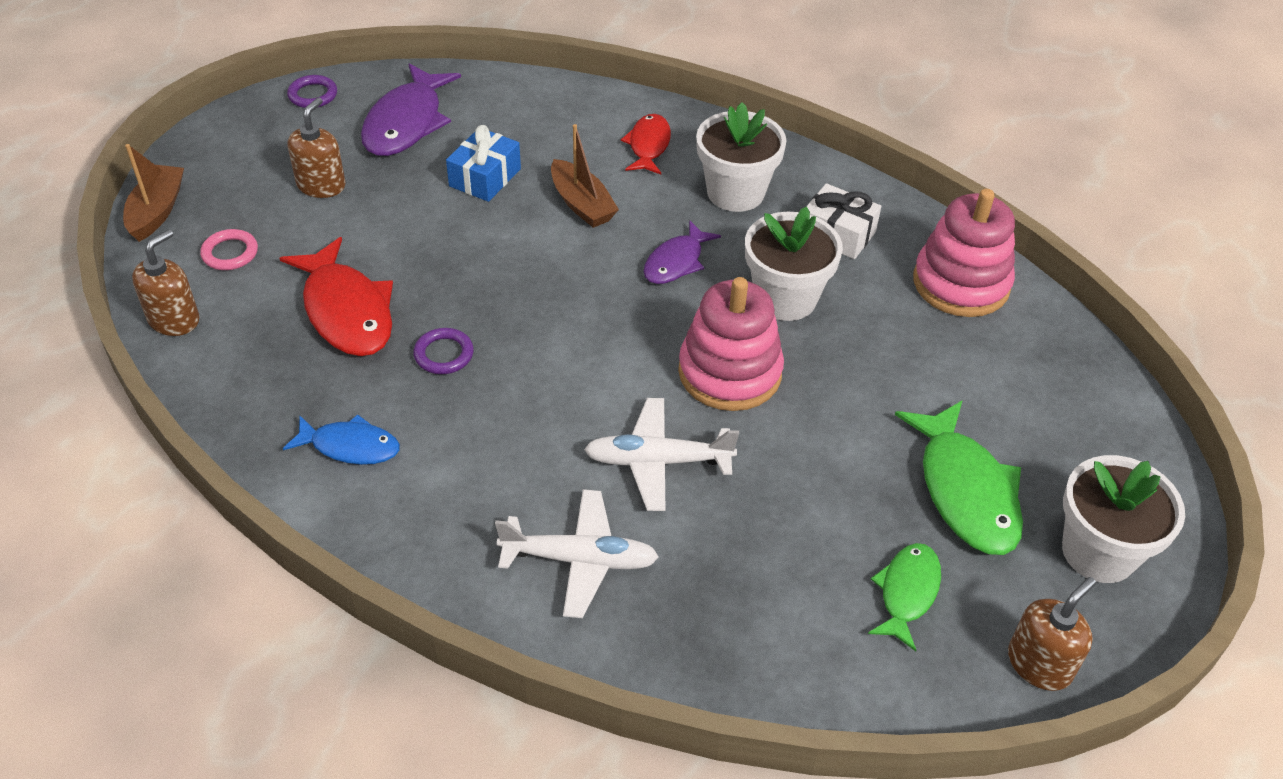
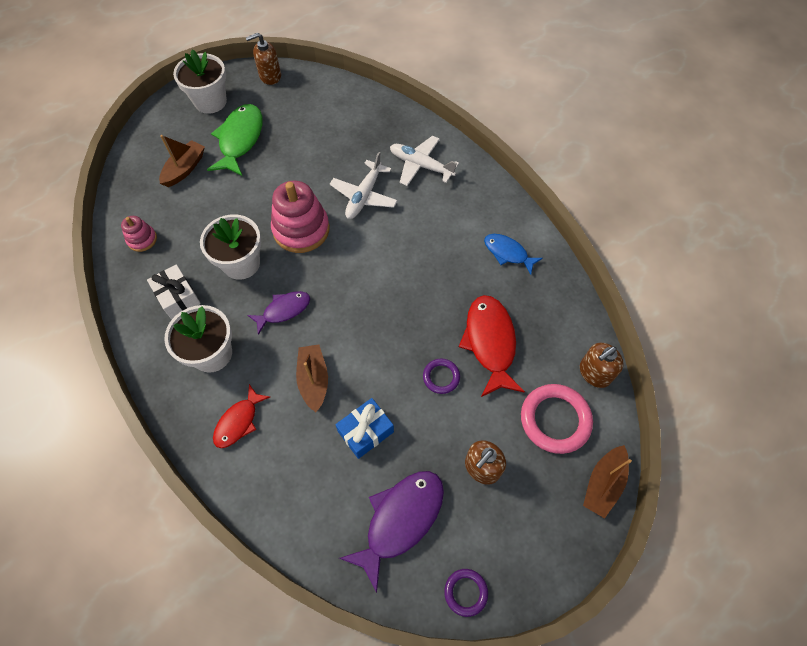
camera: 155 degrees left, 15 degrees up
pink ring [200,229,258,270] -> pink ring [521,384,593,454], size x1.85
purple ring [413,328,474,374] -> purple ring moved to [423,359,460,394]
white plane [584,398,739,511] -> white plane turned 90 degrees clockwise [330,152,398,219]
green fish [868,543,941,651] -> none
pink stacking toy [913,189,1015,317] -> pink stacking toy [121,216,157,252], size x0.51
none -> brown boat [159,135,205,187]

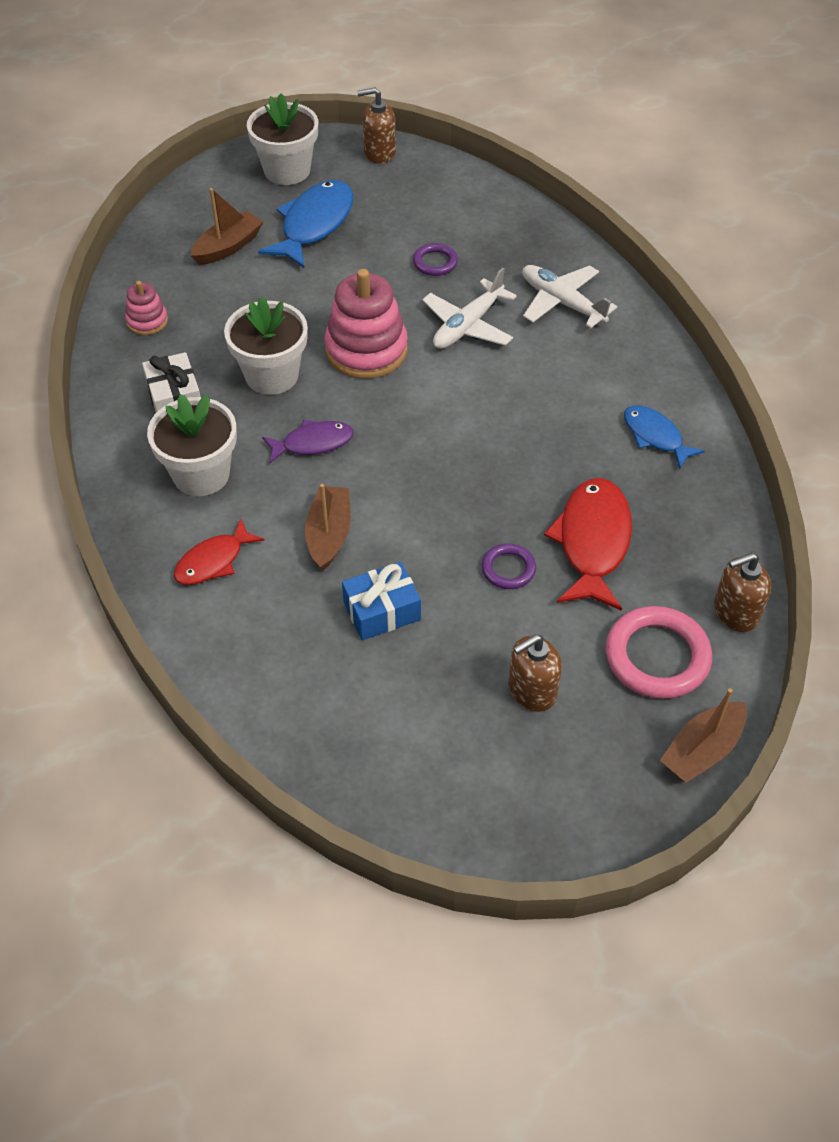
camera: 15 degrees right, 10 degrees down
green fish [207,104,263,176] -> blue fish [258,180,353,268]
purple fish [339,471,444,593] -> none
purple ring [444,569,488,617] -> purple ring moved to [413,243,458,276]

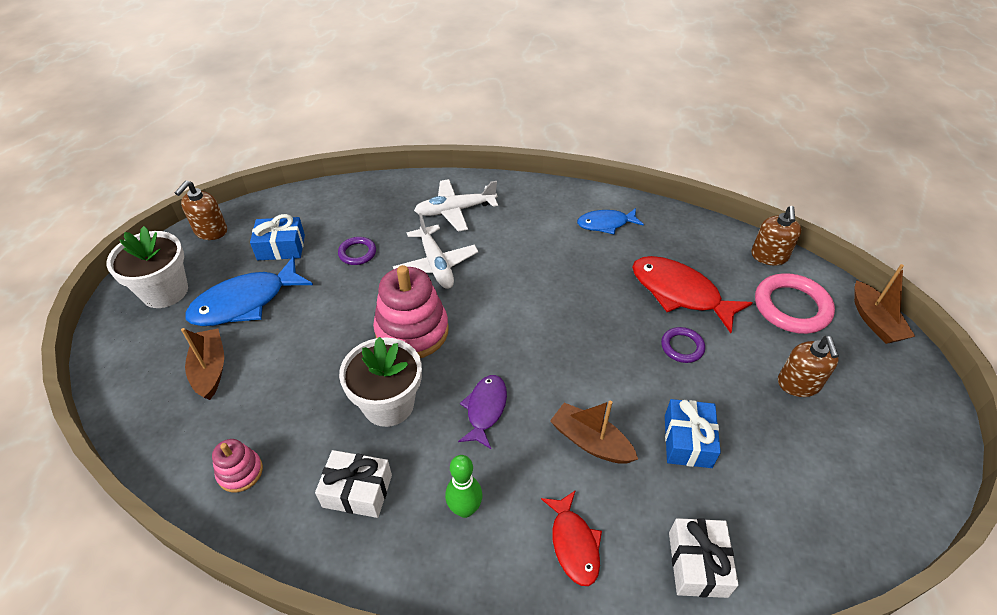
camera: 60 degrees left, 5 degrees down
white flower pot [147,394,237,496] -> green bowling pin [445,455,483,518]
blue fish [258,180,353,268] -> blue fish turned 90 degrees counterclockwise [185,256,313,326]
none -> blue gift [250,214,305,260]
none -> white gift [669,518,739,598]

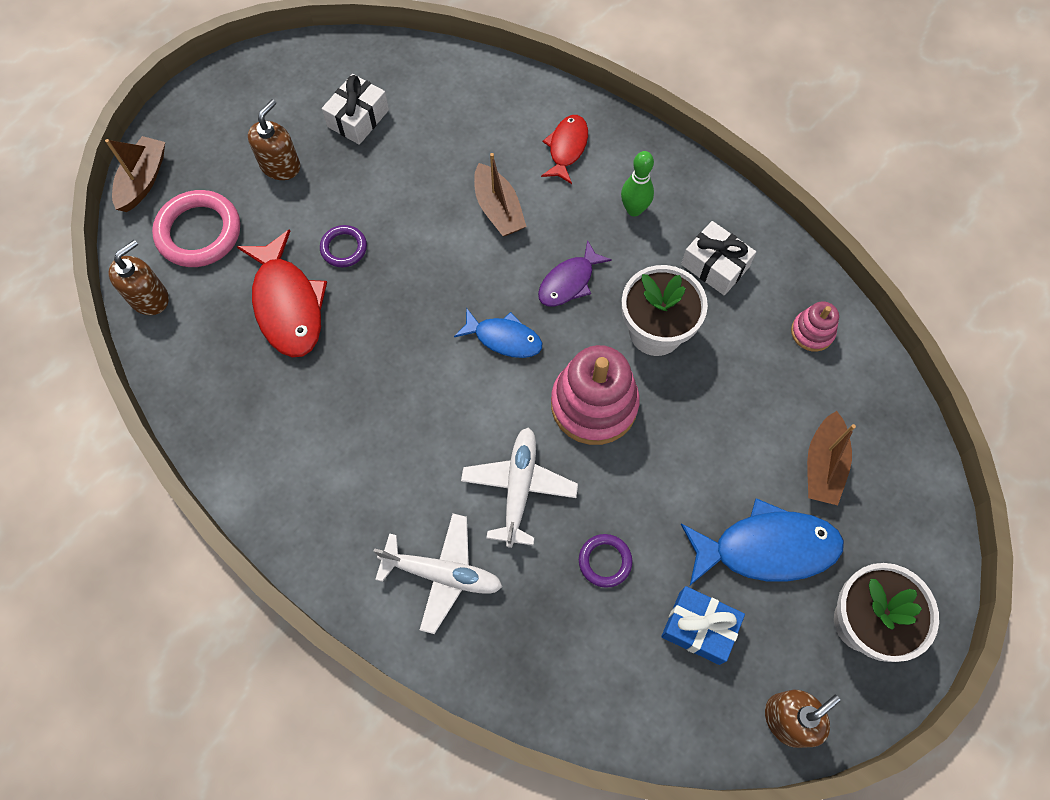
camera: 150 degrees left, 20 degrees up
blue fish [577,208,644,235] -> blue fish moved to [454,308,542,358]
blue gift [665,399,721,468] -> none
white gift [669,518,739,598] -> white gift moved to [322,74,389,145]

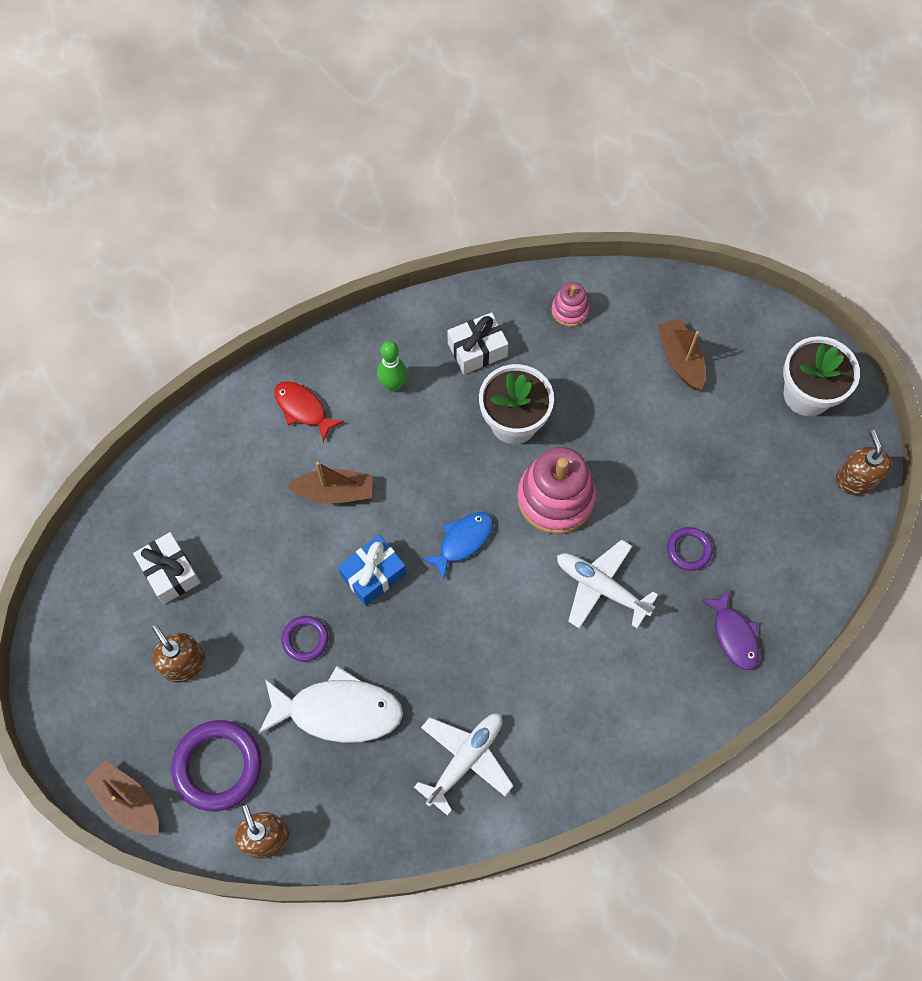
camera: 65 degrees left, 0 degrees up
pink ring [152,190,240,267] -> purple ring [171,720,262,811]
red fish [237,229,327,357] -> white fish [258,666,403,743]
white plane [374,514,502,634] -> white plane moved to [414,714,514,816]
purple fish [538,240,612,306] -> purple fish moved to [701,589,760,670]
blue gift [661,586,745,665] -> blue gift moved to [338,535,407,606]
blue fish [681,498,844,585] -> none
brown boat [807,411,856,505] -> brown boat turned 150 degrees counterclockwise [658,318,706,390]

